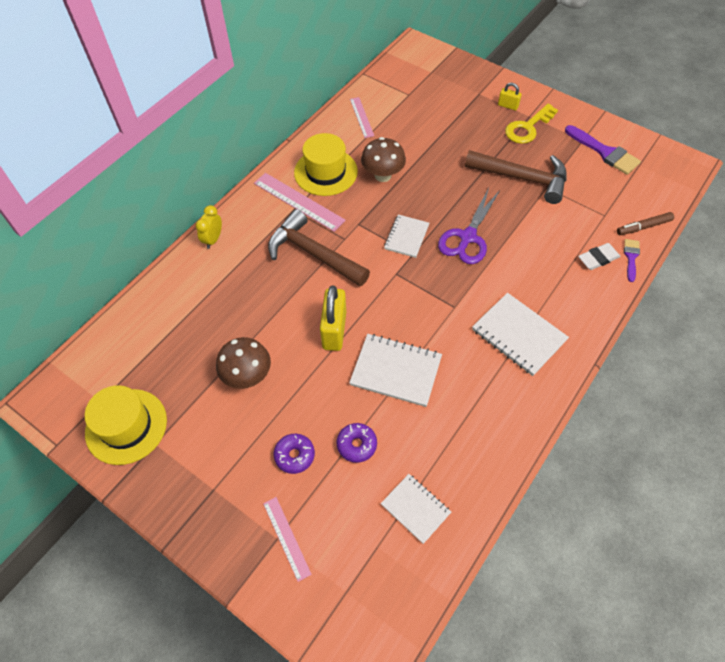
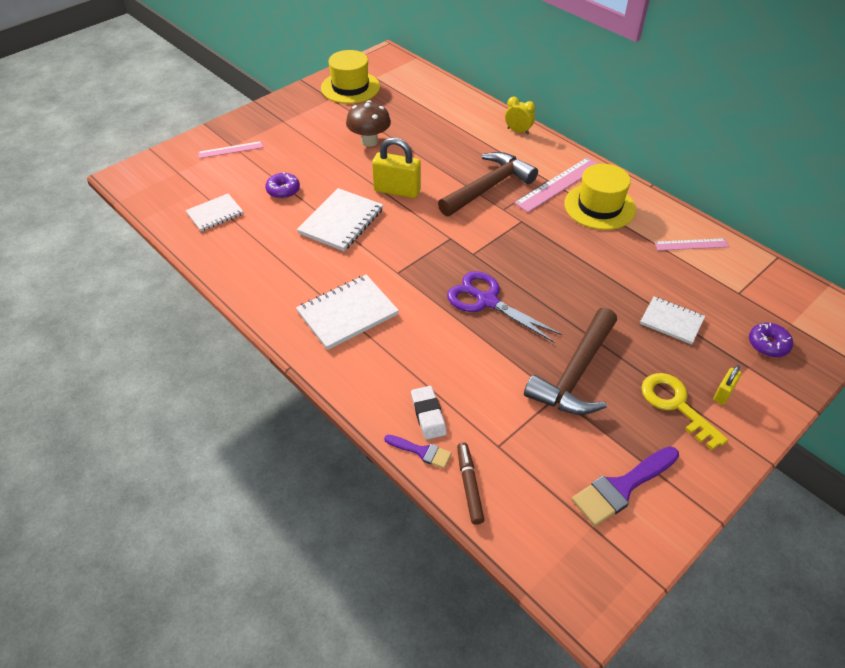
camera: 100 degrees right, 10 degrees down
purple donut [274,434,315,474] -> purple donut moved to [749,323,793,357]
brown mushroom [361,137,406,182] -> none
white notebook [384,214,429,258] -> white notebook moved to [640,297,705,344]

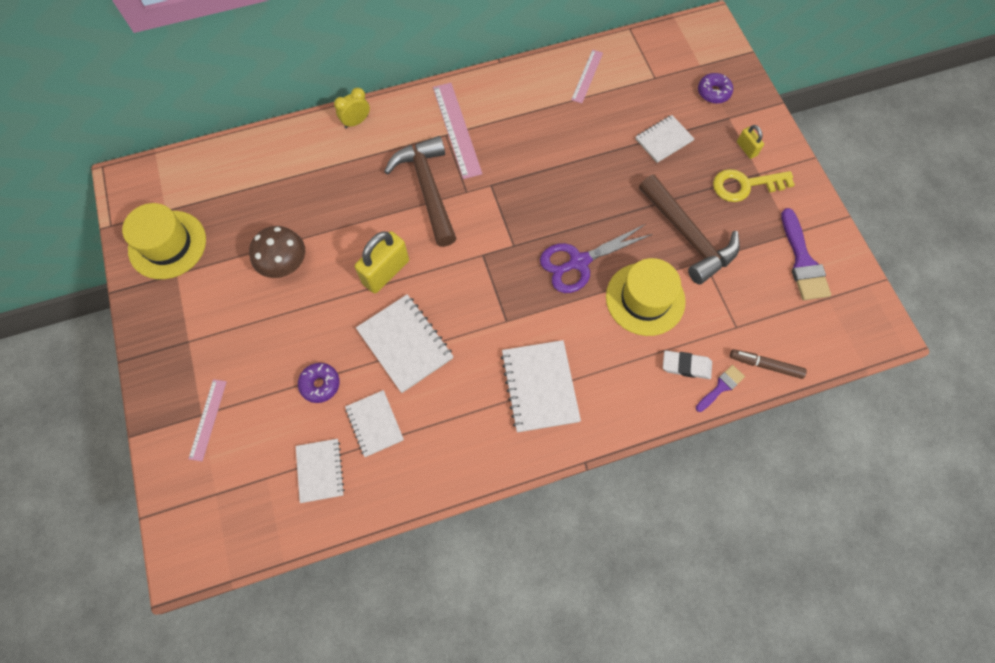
camera: 65 degrees left, 20 degrees up
yellow hat [565,164,636,230] -> yellow hat moved to [606,258,686,336]
none -> white notebook [345,390,404,457]

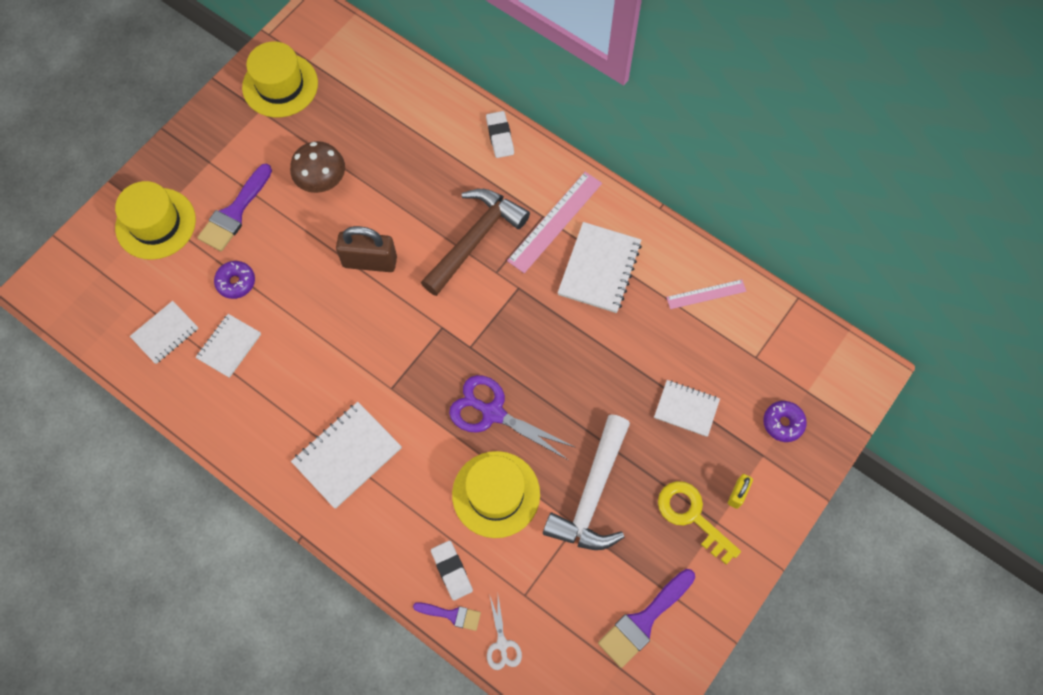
camera: 55 degrees right, 0 degrees up
pink ruler [189,379,227,461] -> yellow hat [115,181,196,260]
yellow clock [334,88,370,129] -> white eraser [486,111,514,158]
yellow padlock [355,231,409,293] -> brown padlock [336,226,397,272]
white notebook [356,294,454,393] -> white notebook moved to [558,222,642,313]
brown hammer [639,174,740,285] -> white hammer [543,414,630,550]
brown marker [730,349,807,379] -> white scissors [487,594,522,670]
none -> purple brush [197,164,272,251]

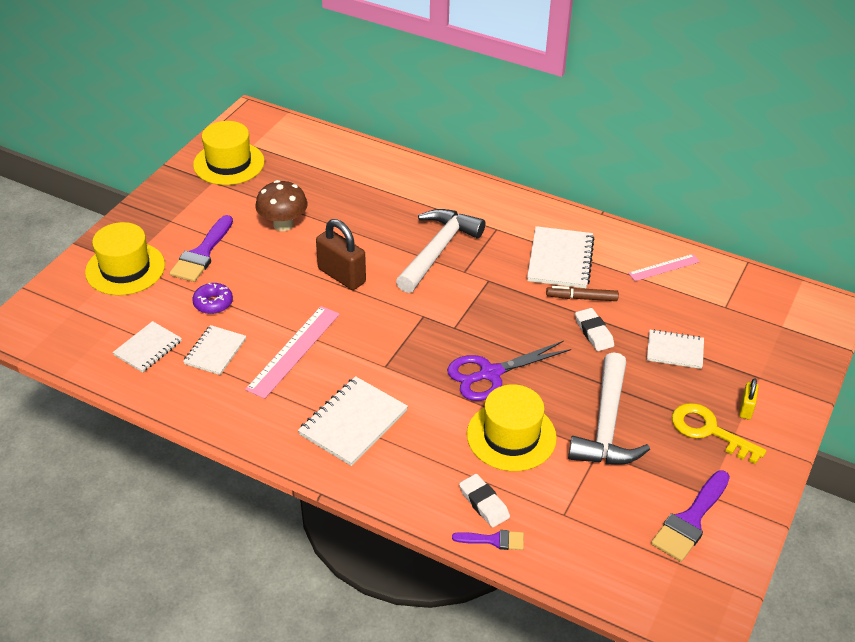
camera: 10 degrees left, 25 degrees down
brown padlock [336,226,397,272] -> brown padlock turned 45 degrees clockwise [316,219,366,290]
brown hammer [421,189,530,296] -> white hammer [396,209,485,293]
purple scissors [449,375,574,460] -> purple scissors turned 45 degrees counterclockwise [447,341,571,401]
white eraser [486,111,514,158] -> white eraser moved to [575,308,614,351]
white scissors [487,594,522,670] -> none
pink ruler [507,172,602,273] -> pink ruler moved to [245,306,340,399]
purple donut [763,401,807,442] -> none
none -> brown marker [546,286,619,301]

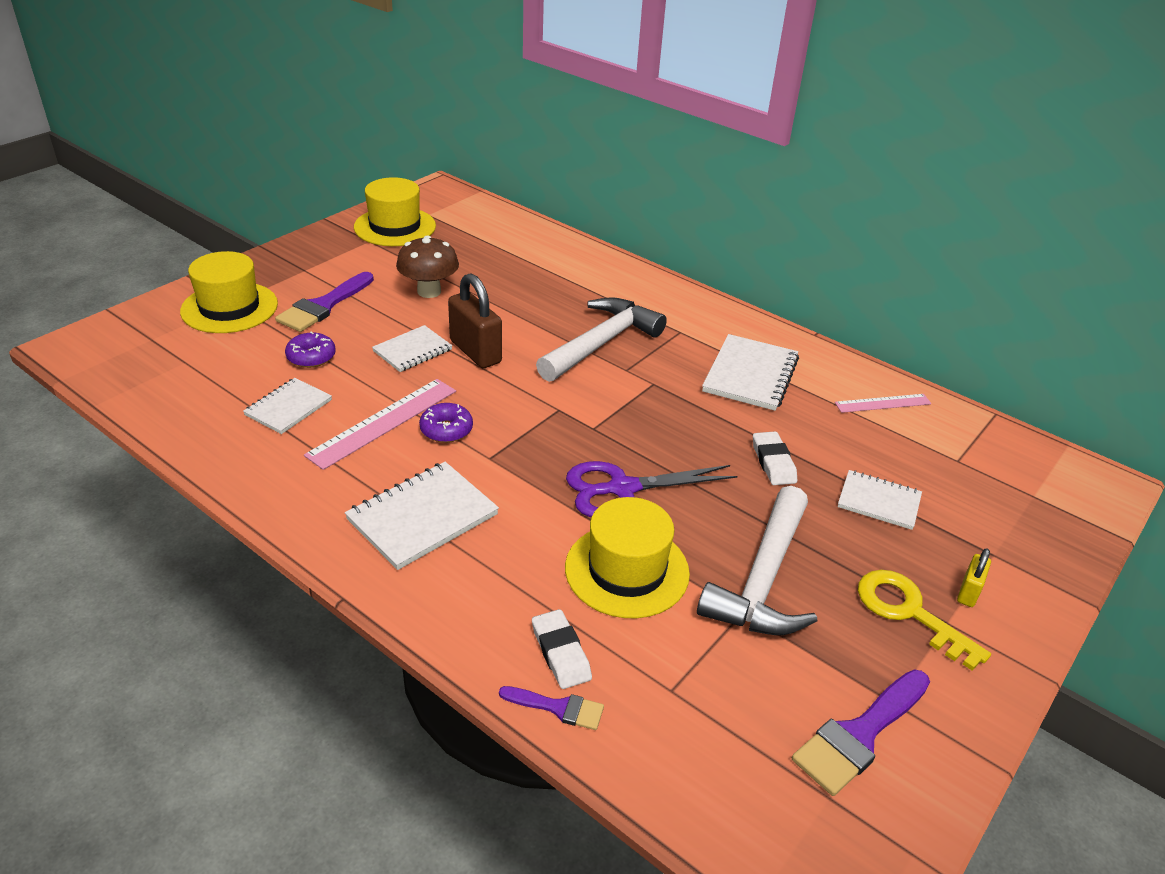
camera: 10 degrees right, 5 degrees down
white notebook [113,321,182,373] -> white notebook moved to [372,325,452,372]
brown marker [546,286,619,301] -> none
none -> purple donut [419,403,473,443]

